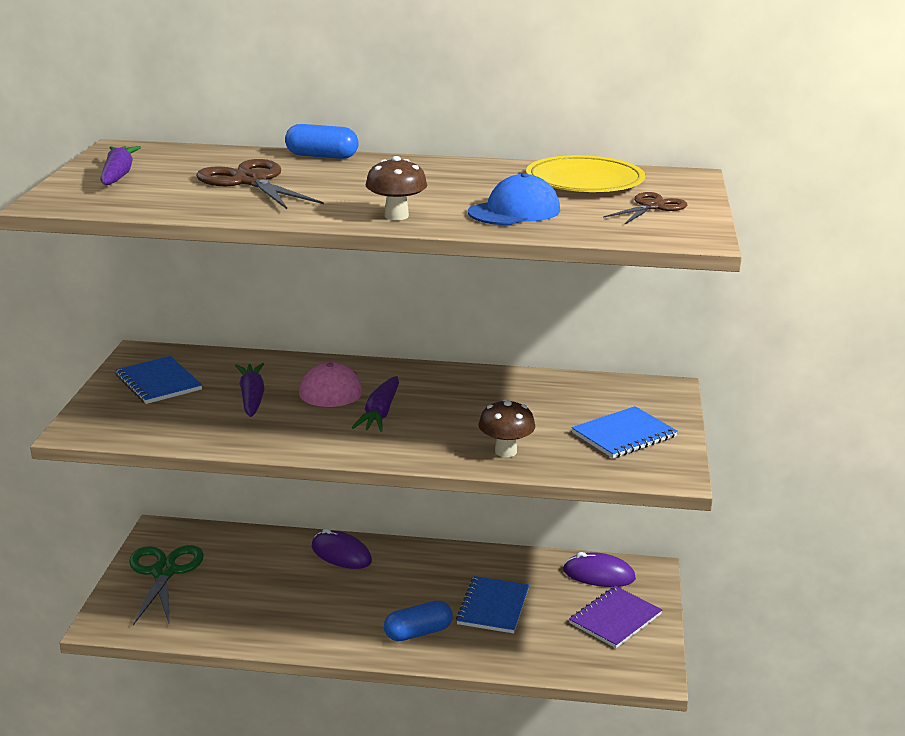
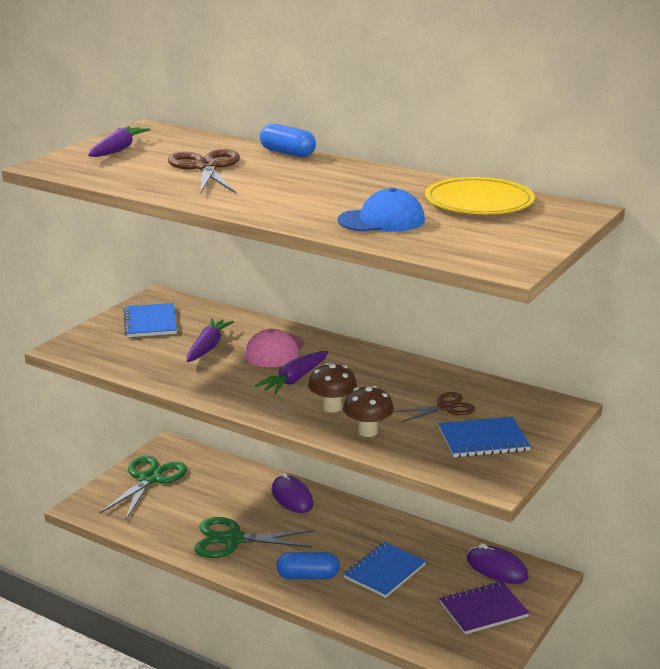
camera: 25 degrees right, 0 degrees up
brown mushroom [366,156,427,220] -> brown mushroom moved to [308,363,357,413]
brown scissors [603,192,687,225] -> brown scissors moved to [393,392,475,422]
none -> green scissors [194,517,314,558]

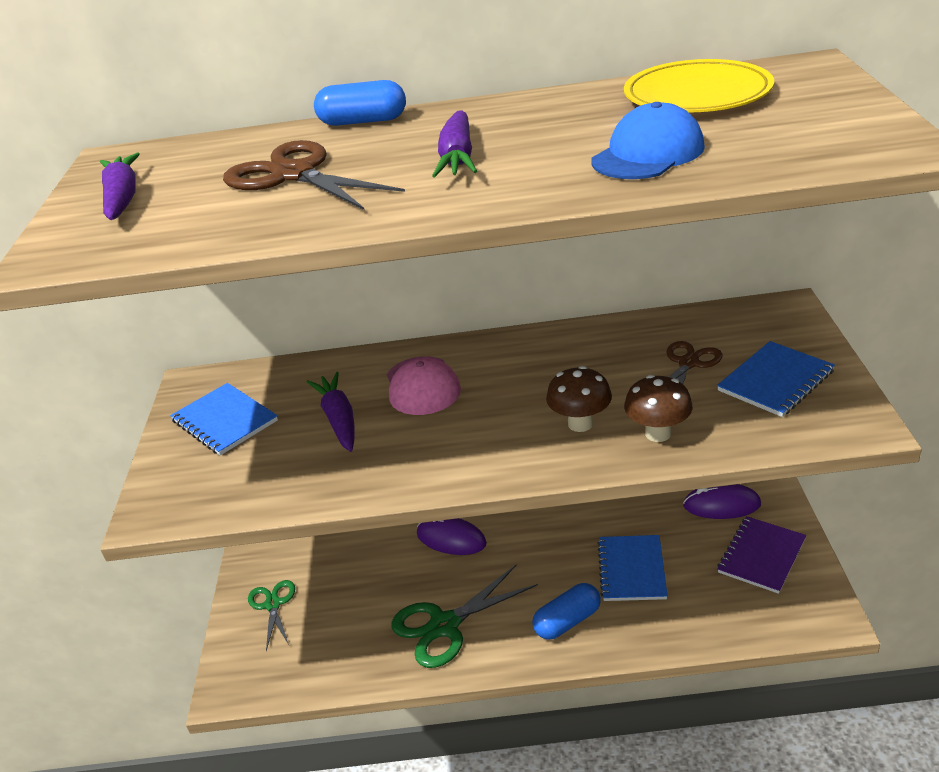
camera: 30 degrees left, 10 degrees up
green scissors [100,456,187,520] -> green scissors [248,580,295,651], size x0.60
purple carrot [255,351,328,394] -> purple carrot moved to [432,110,477,177]

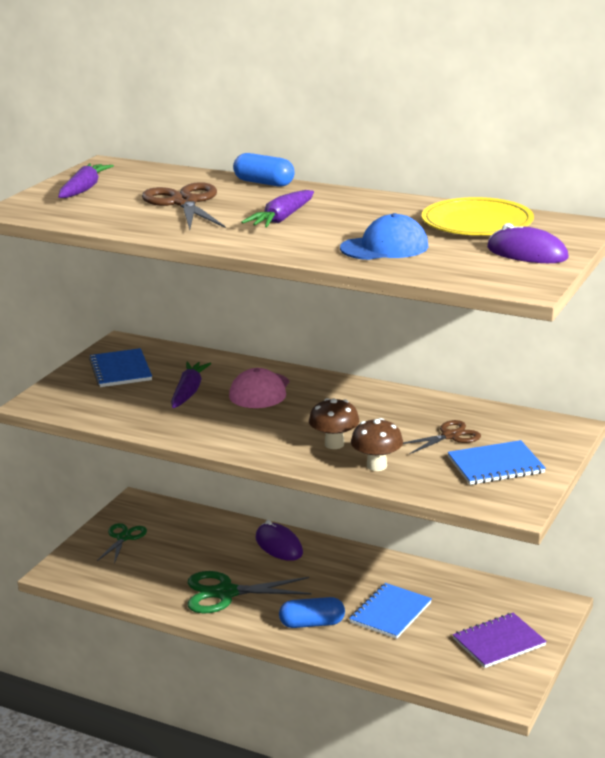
camera: 25 degrees right, 10 degrees down
purple mouse [683,484,761,519] -> purple mouse moved to [487,223,569,263]

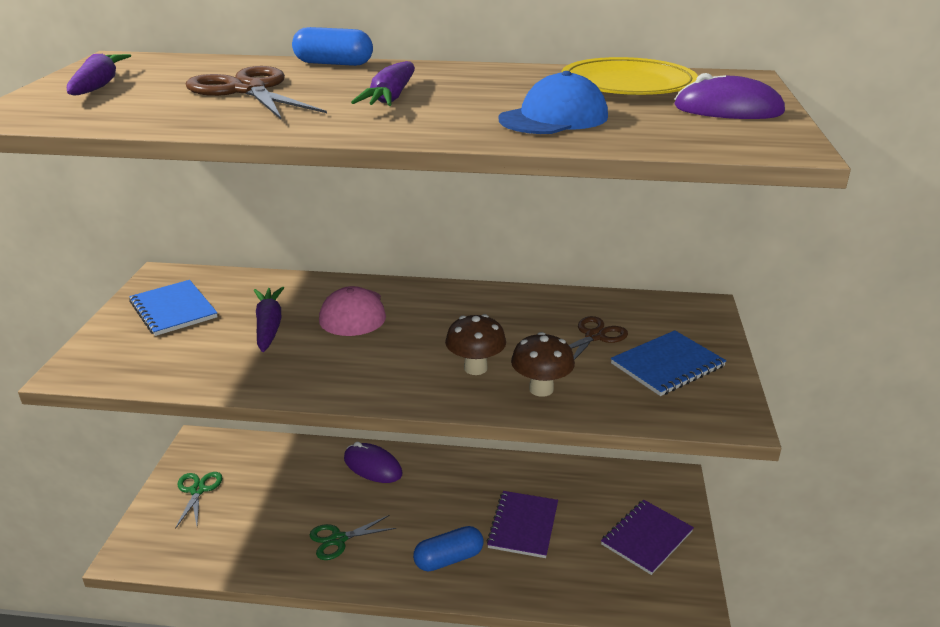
camera: 20 degrees left, 5 degrees up
green scissors [187,571,312,613] -> green scissors [310,515,396,560], size x0.60
blue notebook [349,583,432,639] -> purple notebook [487,491,558,558]

